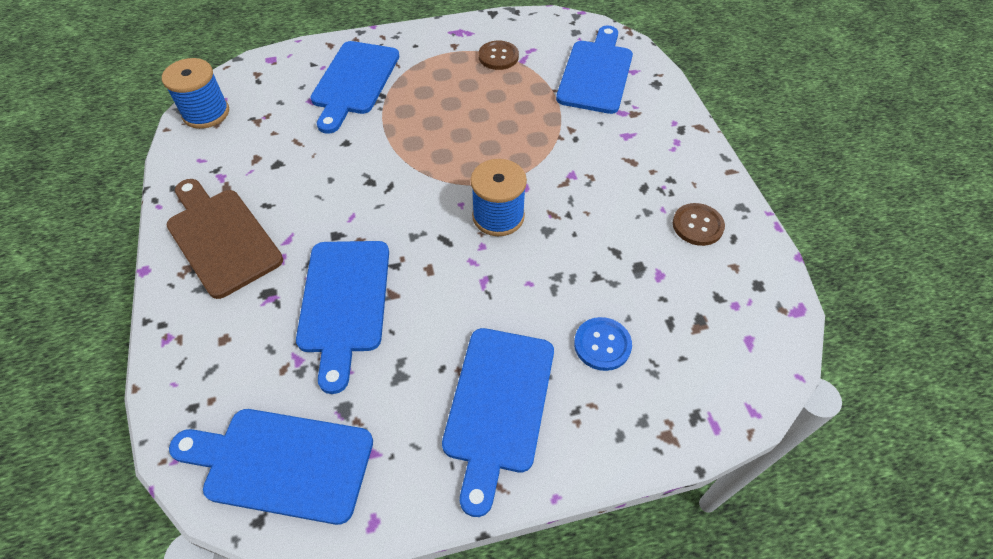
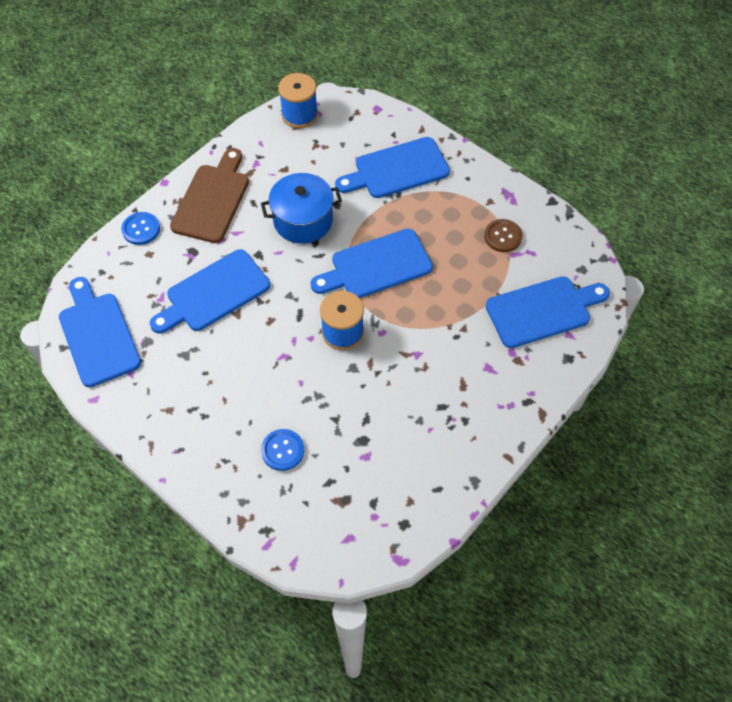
camera: 55 degrees right, 5 degrees up
blue cutting board [442,328,554,517] -> blue cutting board moved to [311,229,433,298]
brown button [673,203,725,246] -> none
none -> blue button [121,212,160,245]
none -> blue pot [261,173,342,244]

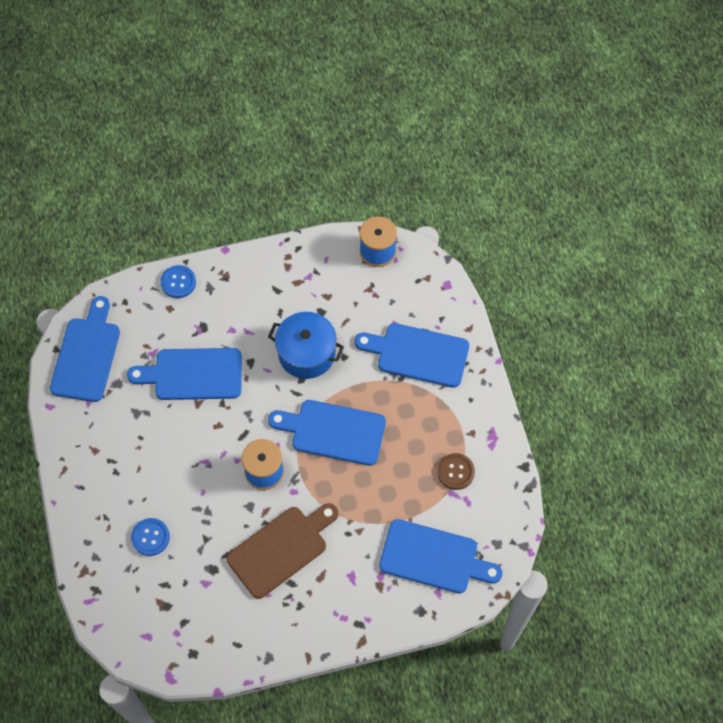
camera: 35 degrees right, 5 degrees up
brown cutting board [170,148,249,243] -> brown cutting board moved to [226,503,338,599]

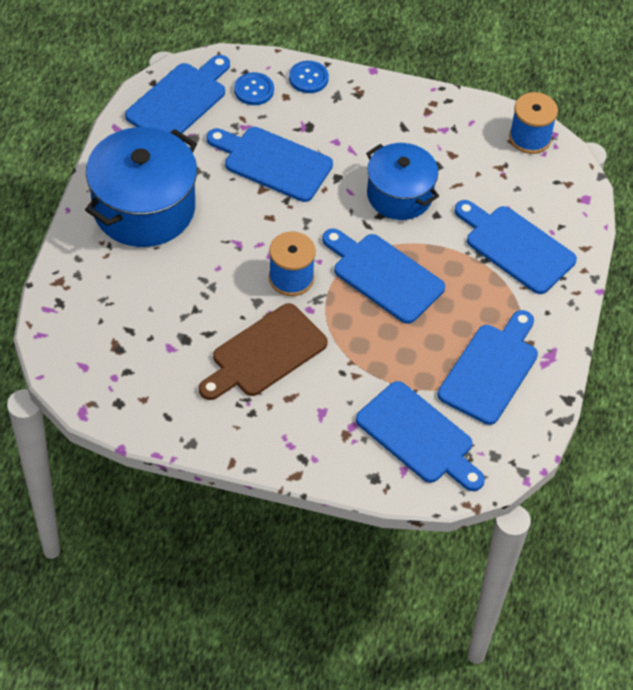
camera: 25 degrees right, 10 degrees down
blue button [131,518,170,556] -> blue button moved to [234,72,274,105]
brown cutting board [226,503,338,599] -> brown cutting board turned 150 degrees clockwise [199,303,328,400]
brown button [437,453,475,490] -> blue cutting board [438,310,538,425]
none -> blue pot [85,127,197,247]

